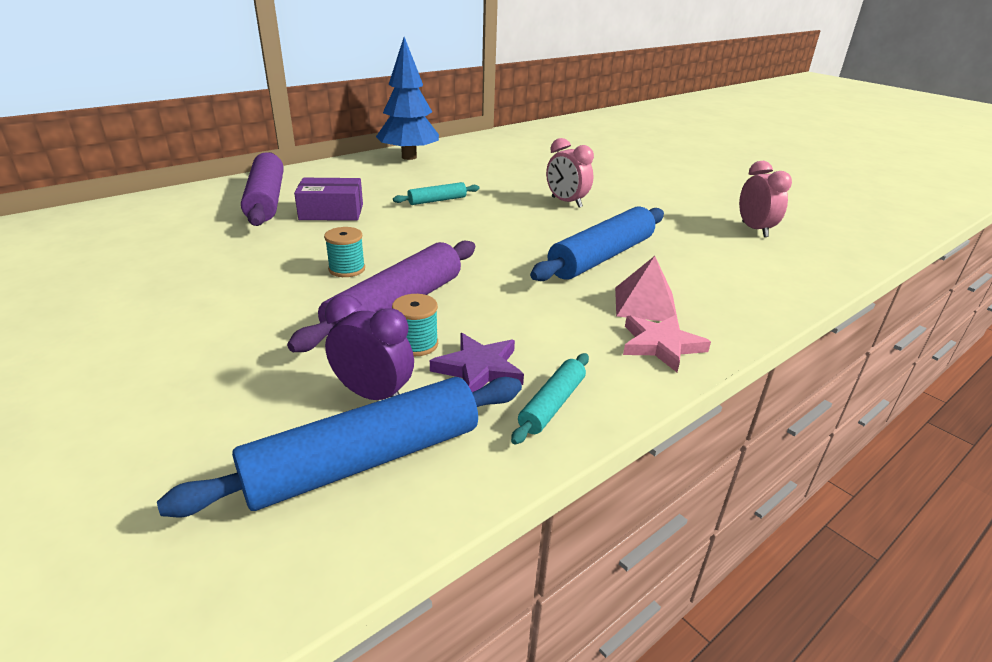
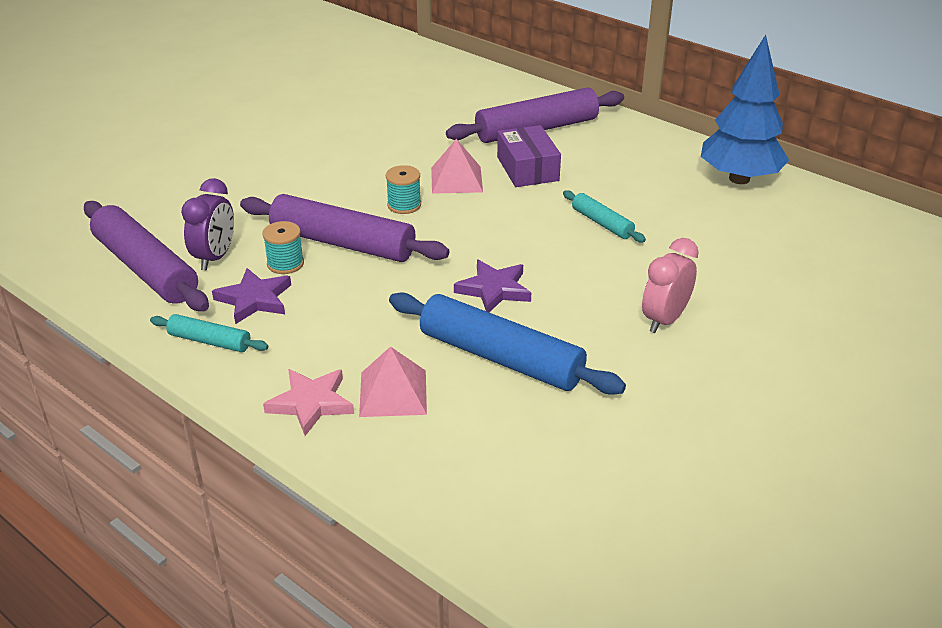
camera: 80 degrees right, 5 degrees up
blue rolling pin [157,377,522,517] -> purple rolling pin [84,201,209,311]
pink clock [739,161,792,237] -> none
none -> pink pyramid [431,139,483,194]
none -> purple star [454,260,531,312]

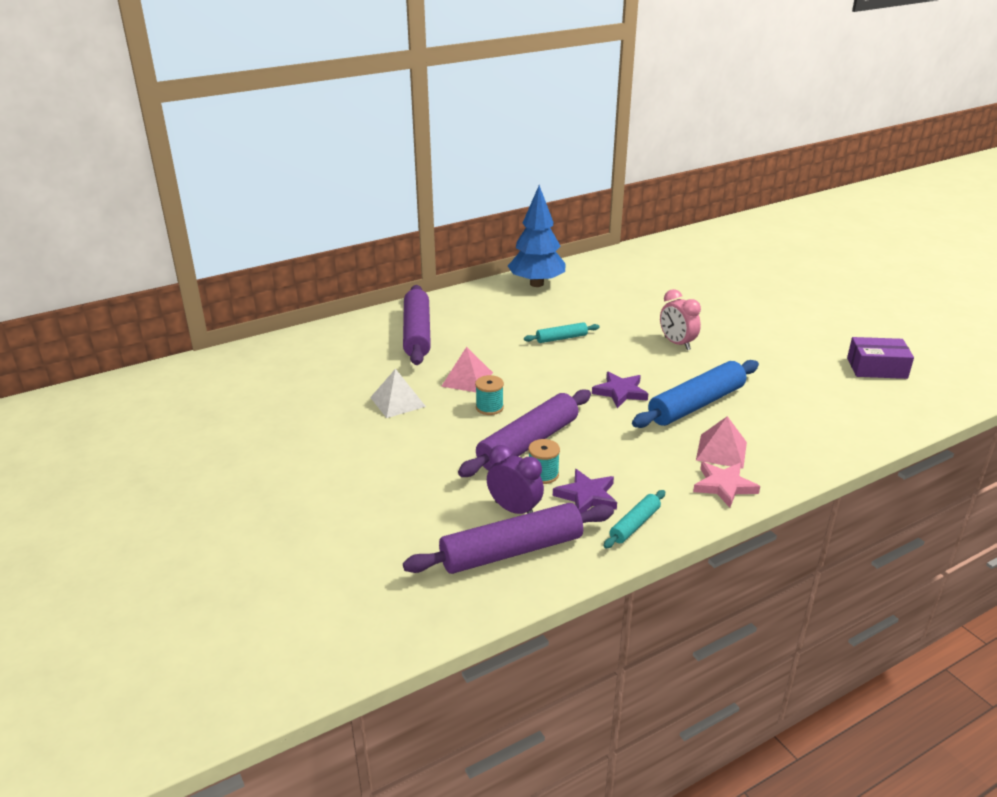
camera: 70 degrees left, 5 degrees down
purple box [497,125,561,187] -> purple box moved to [847,337,914,379]
none -> white pyramid [370,369,426,418]

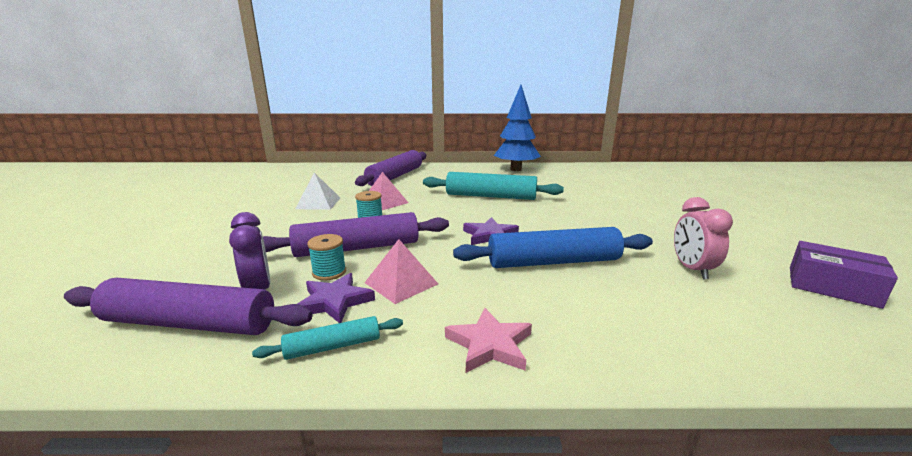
camera: 30 degrees right, 10 degrees down
turquoise rolling pin [524,322,599,343] -> turquoise rolling pin [423,172,564,200], size x1.98
pink clock [660,289,701,350] -> pink clock moved to [674,197,733,280]
pink pyramid [696,416,747,468] -> pink pyramid moved to [364,239,438,304]

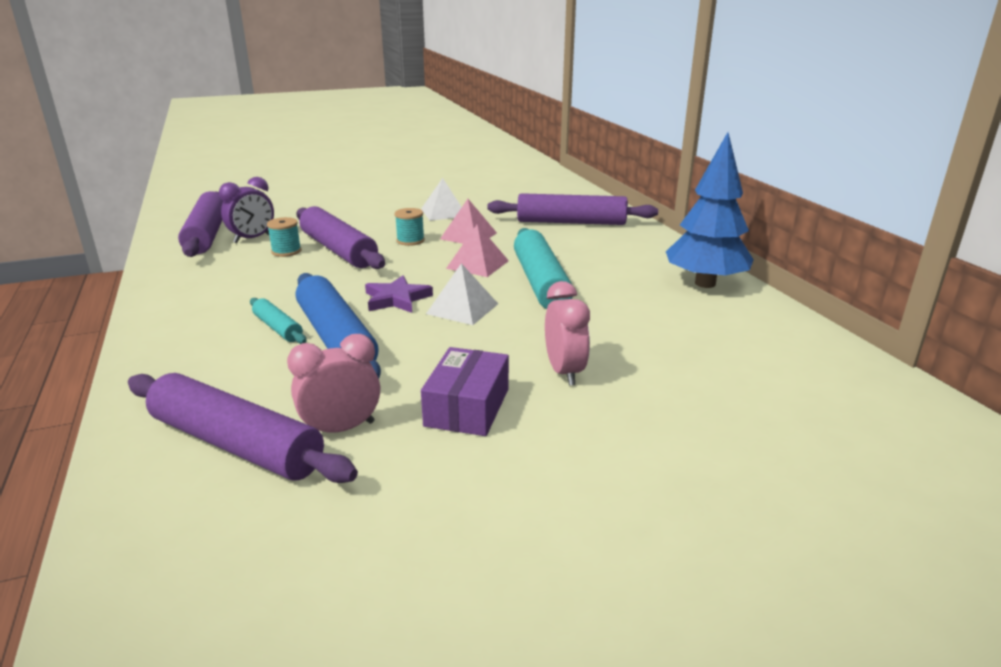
camera: 70 degrees right, 5 degrees up
turquoise rolling pin [252,316,403,360] -> turquoise rolling pin moved to [250,298,306,344]
purple star [297,273,375,323] -> none
pink pyramid [364,239,438,304] -> pink pyramid moved to [446,224,509,277]
pink star [445,308,532,373] -> none
purple box [790,241,898,309] -> purple box moved to [421,347,509,436]
none -> purple rolling pin [128,373,358,483]
none -> white pyramid [426,263,498,325]
none -> pink clock [545,281,590,386]

